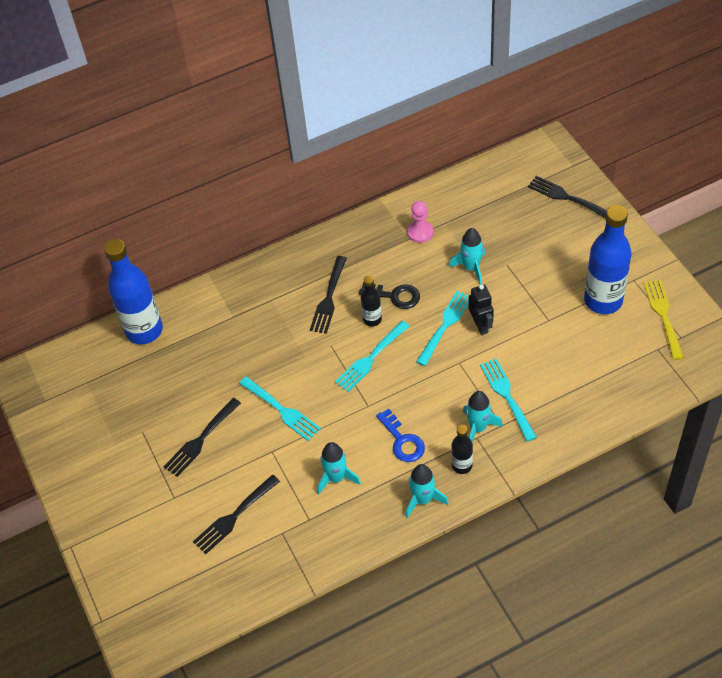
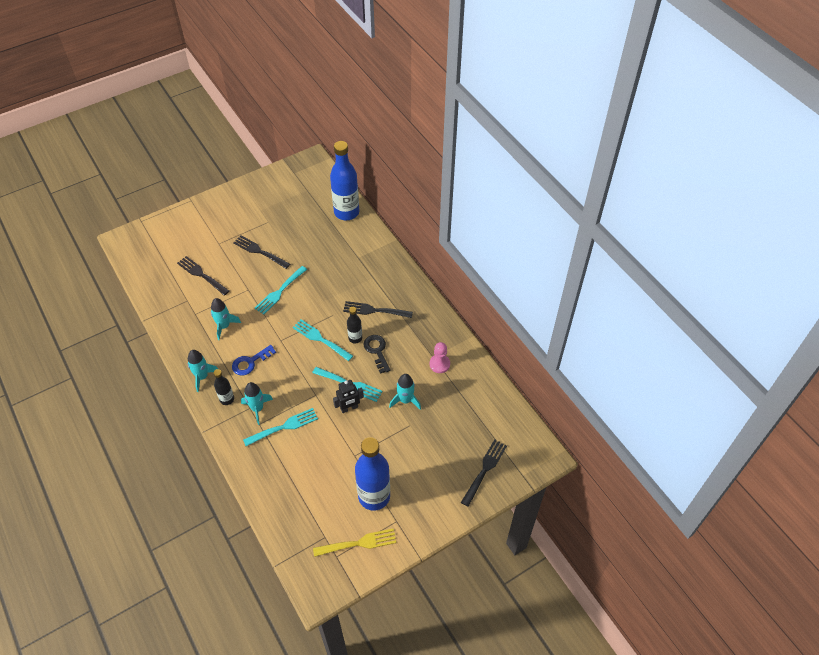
camera: 80 degrees right, 0 degrees up
black key [359,282,420,309] -> black key turned 150 degrees clockwise [364,335,390,374]

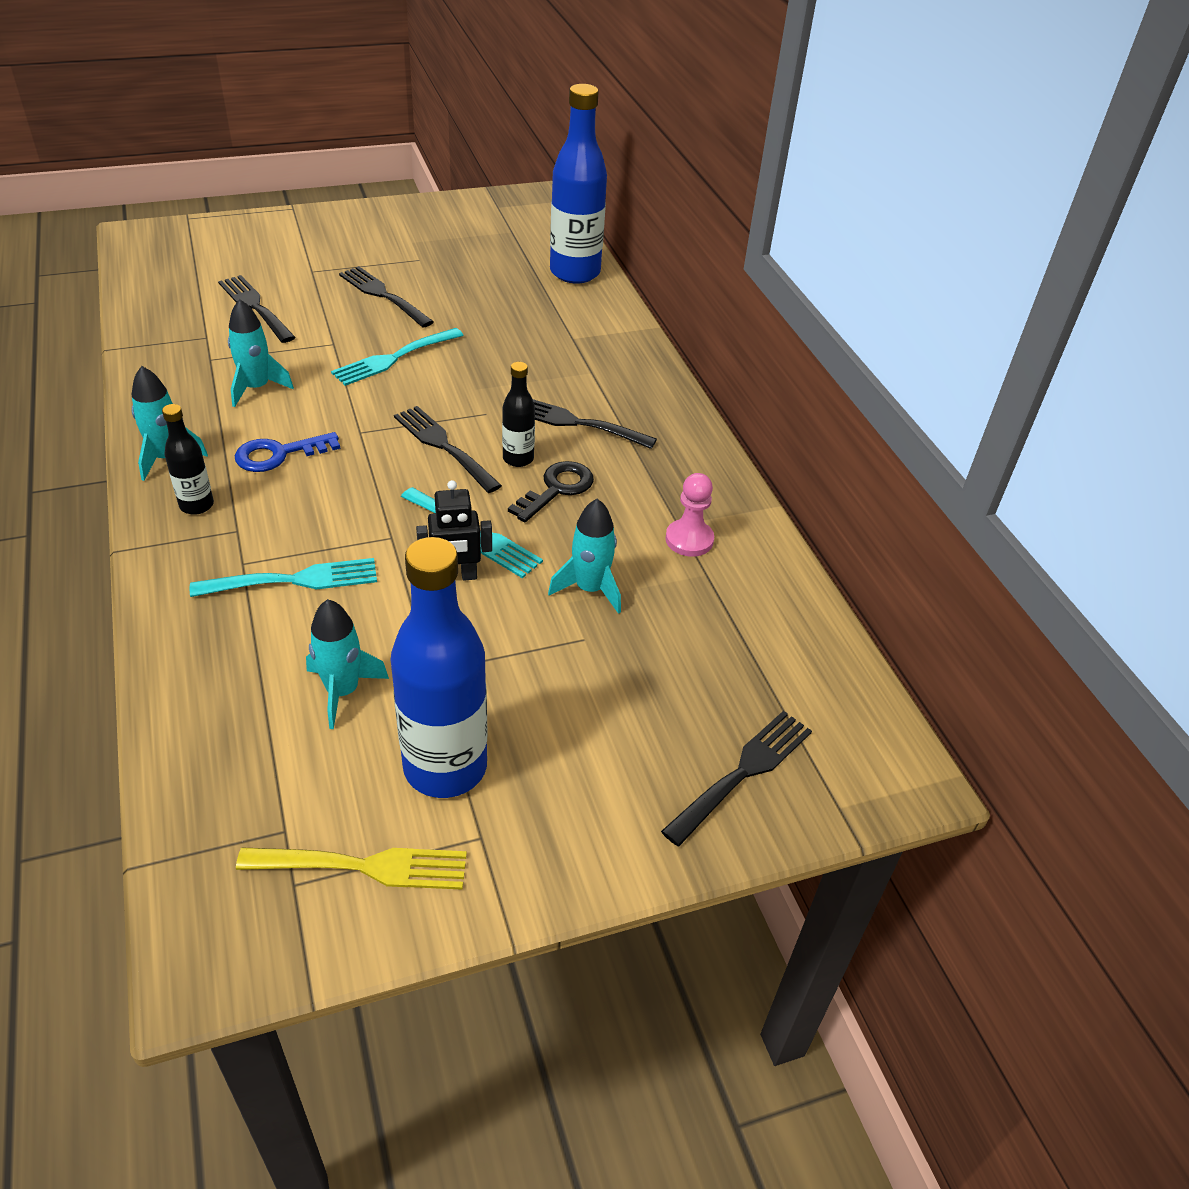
camera: 10 degrees right, 10 degrees down
turquoise rocket [241,382,273,425] -> turquoise rocket moved to [306,599,389,729]
turquoise fork [293,319,353,361] -> black fork [394,406,502,493]
black key [364,335,390,374] -> black key turned 45 degrees clockwise [508,461,594,522]

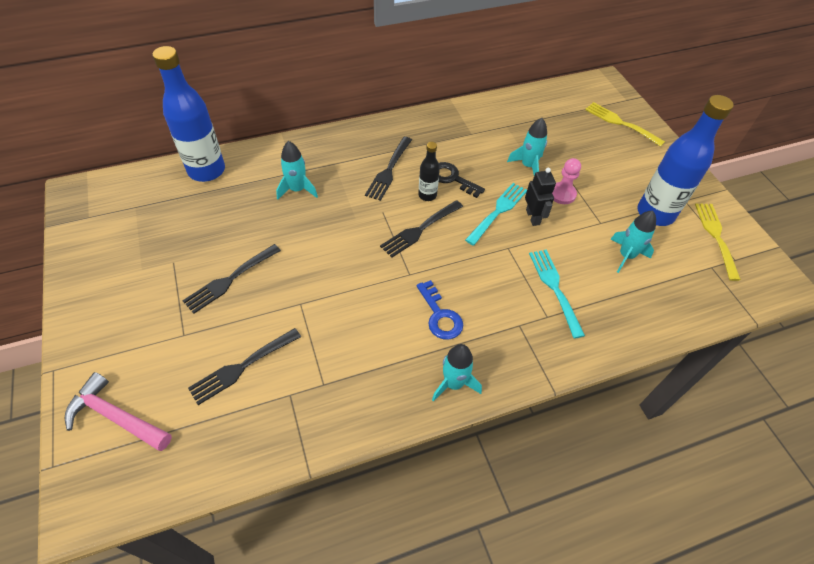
camera: 90 degrees left, 10 degrees up
black bottle [162,404,214,515] -> none
turquoise rocket [228,299,294,407] -> turquoise rocket moved to [276,141,318,200]
turquoise fork [331,328,463,386] -> none
black fork [661,711,812,846] -> yellow fork [585,102,665,147]
pink pawn [665,473,714,557] -> pink pawn moved to [552,158,581,204]
none -> pink hammer [65,372,172,451]

